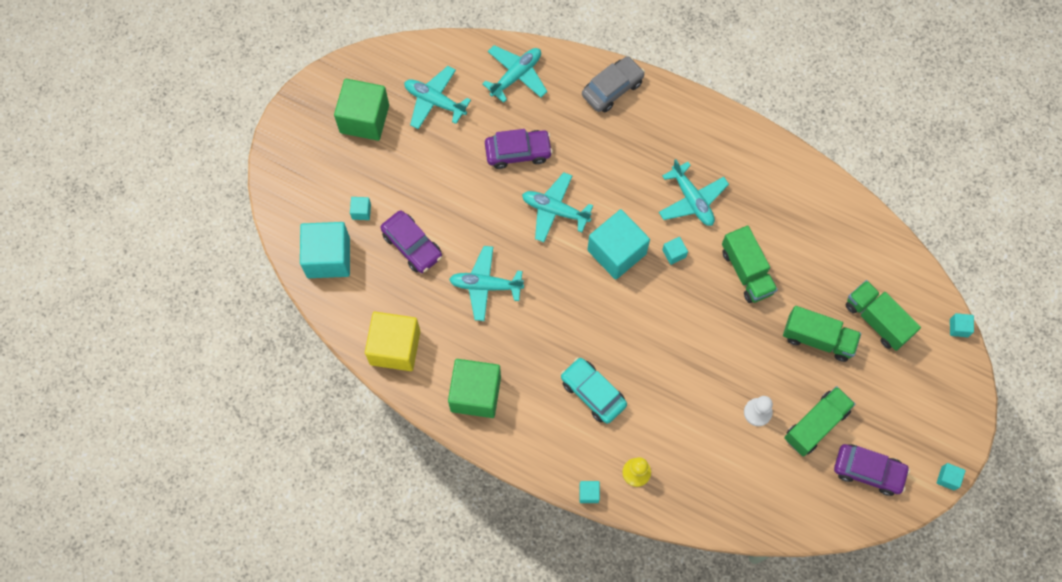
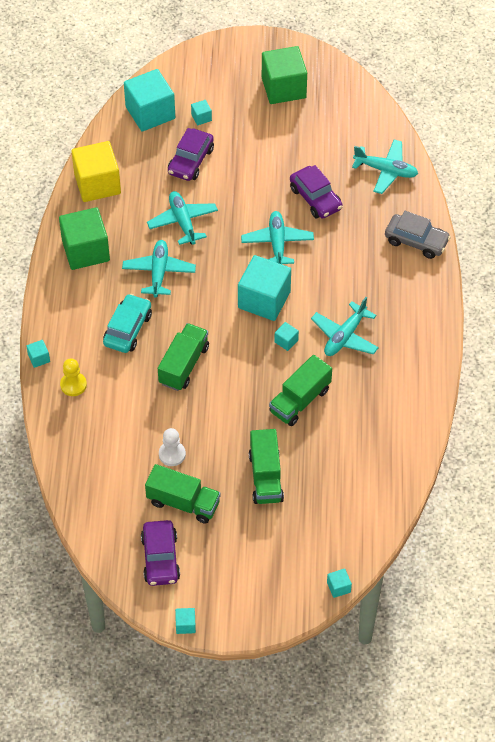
camera: 65 degrees right, 15 degrees down
turquoise plane [404,66,471,129] -> turquoise plane moved to [122,240,196,298]
green truck [846,280,921,351] -> green truck moved to [158,323,209,391]

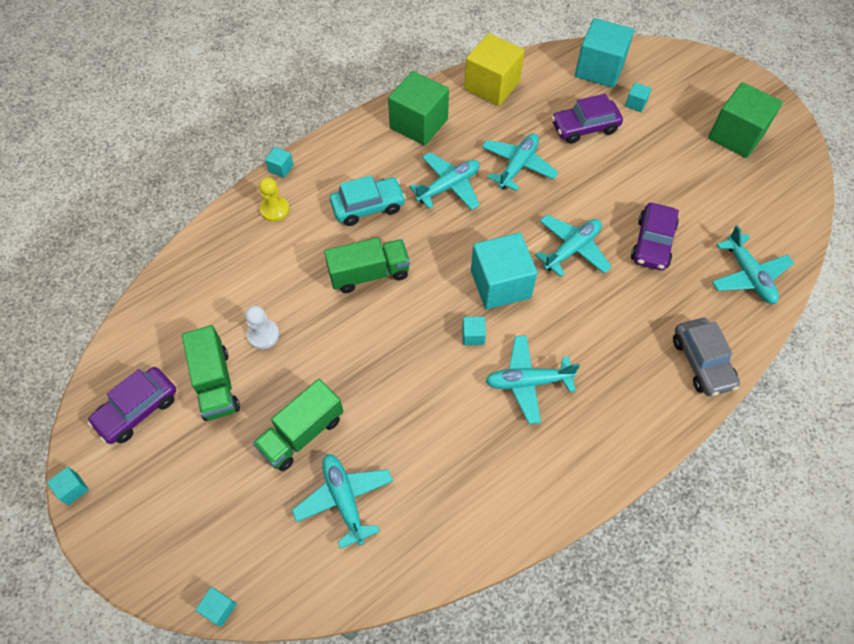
camera: 50 degrees right, 5 degrees up
green truck [269,355,332,426] -> none
none -> turquoise plane [292,454,393,549]

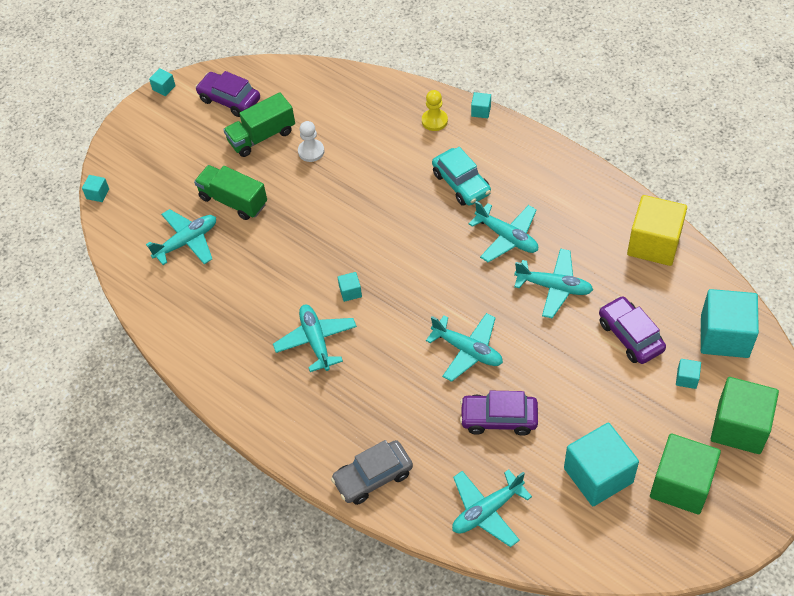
camera: 80 degrees right, 5 degrees down
green truck [324,237,410,293] -> none
green cube [388,71,449,145] -> green cube moved to [711,377,779,454]
turquoise cube [471,233,537,309] -> turquoise cube moved to [564,423,639,506]

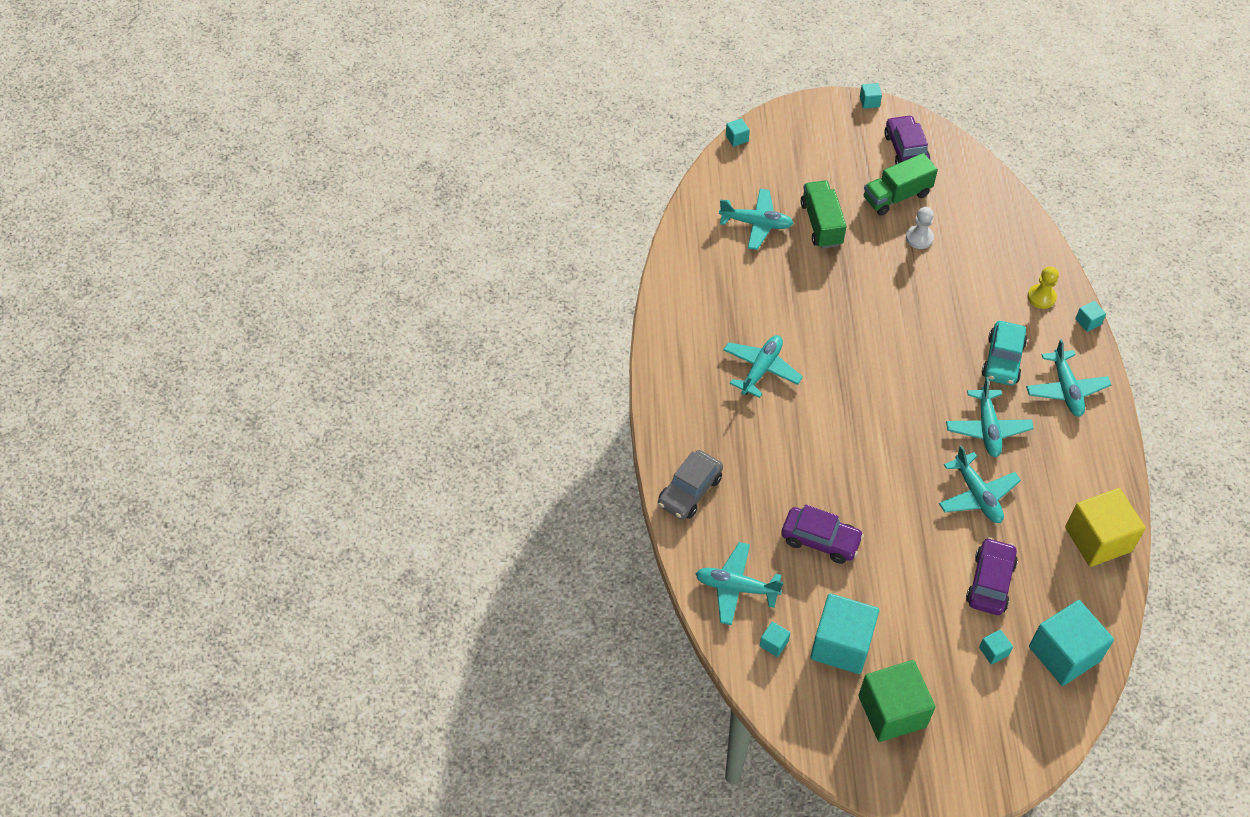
camera: 45 degrees right, 0 degrees up
green truck [223,92,295,157] -> green truck turned 45 degrees counterclockwise [864,153,938,216]
grey car [331,440,413,505] -> grey car turned 75 degrees counterclockwise [658,450,723,520]
turquoise cube [338,272,362,302] -> turquoise cube moved to [760,621,791,657]
turquoise plane [426,313,503,382] -> turquoise plane moved to [1026,339,1111,417]
purple car [460,391,538,436] -> purple car turned 150 degrees clockwise [781,505,864,564]
green cube [711,377,779,454] -> none

